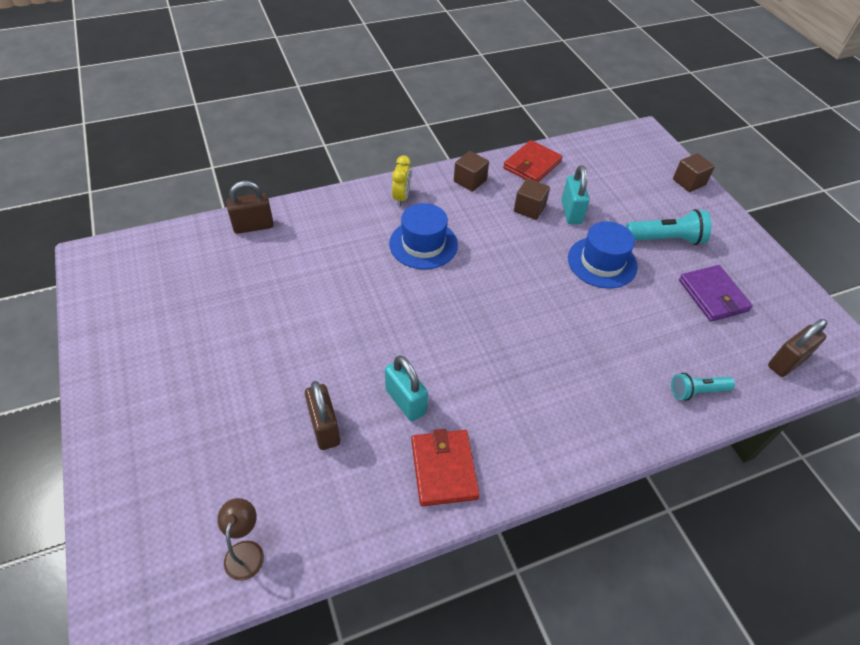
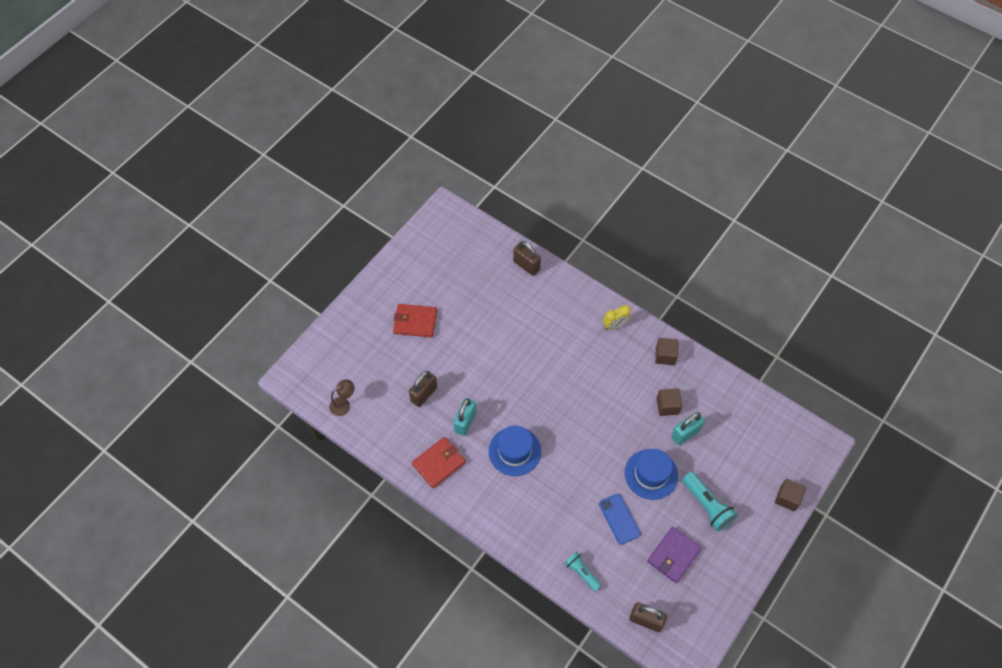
camera: 60 degrees right, 10 degrees up
blue hat [389,203,458,269] -> blue hat moved to [488,426,541,476]
red wallet [503,140,563,182] -> red wallet moved to [393,304,437,338]
none -> blue phone [599,494,641,545]

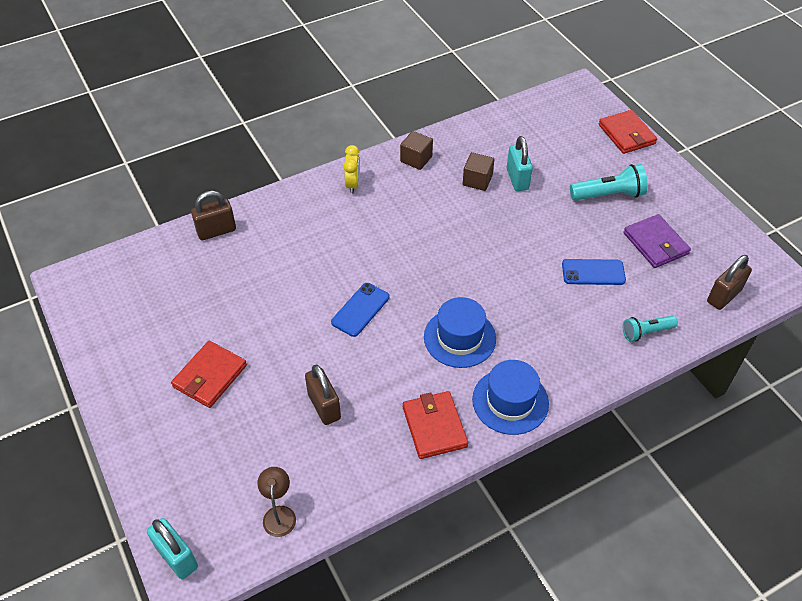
camera: 65 degrees left, 10 degrees down
turquoise padlock [454,398,477,436] -> turquoise padlock moved to [147,518,198,579]
blue hat [625,449,678,500] -> blue hat moved to [472,360,549,435]
brown cube [775,479,806,511] -> red wallet [599,110,657,154]
none -> blue phone [331,283,389,337]

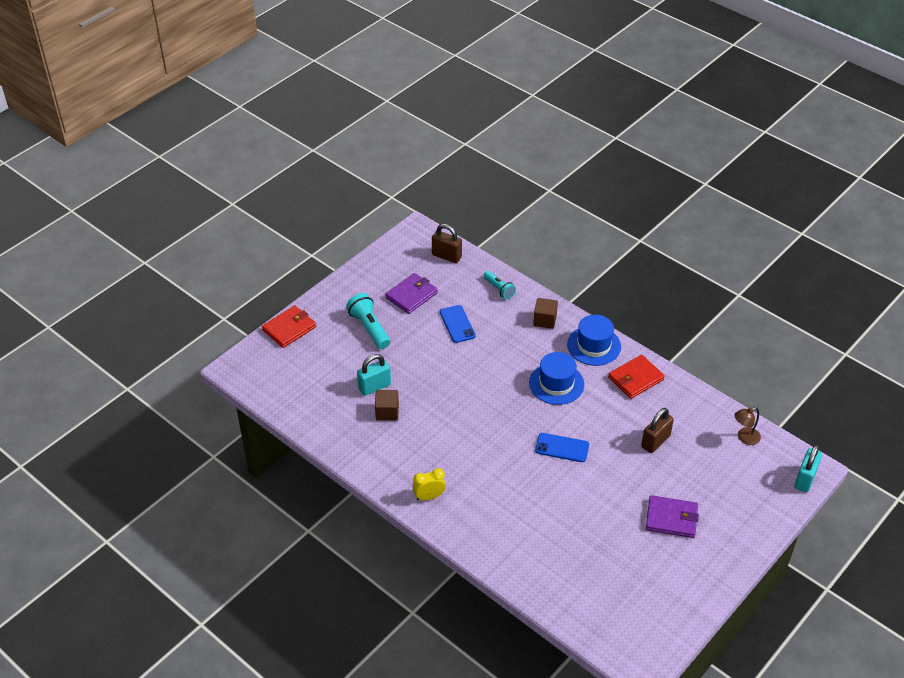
camera: 110 degrees left, 5 degrees down
red wallet [171,341,247,408] -> purple wallet [646,495,699,538]
brown padlock [191,191,236,240] -> none
brown cube [400,131,433,170] -> brown cube moved to [533,298,558,329]

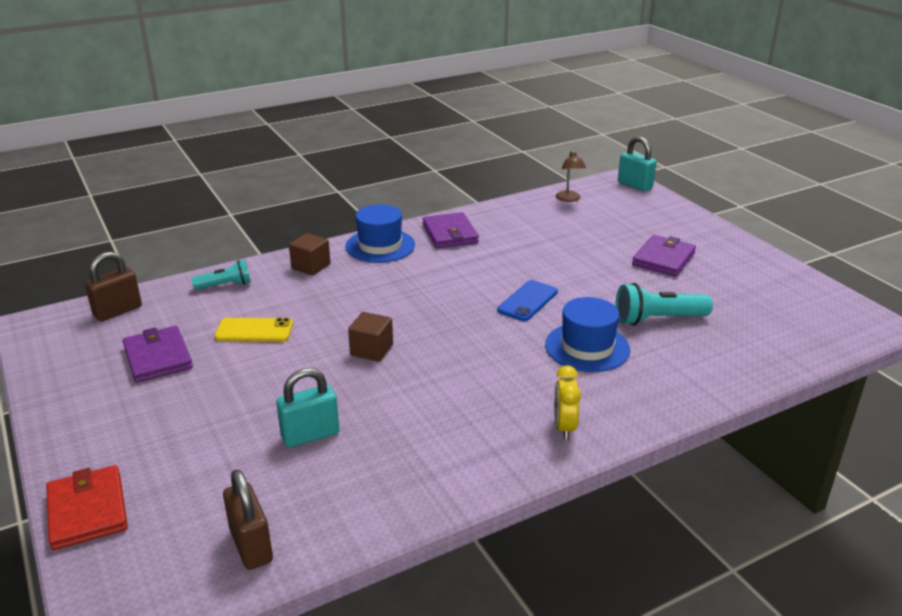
camera: 70 degrees left, 15 degrees down
turquoise flashlight [346,293,390,349] -> turquoise flashlight moved to [616,283,713,326]
turquoise padlock [357,354,391,396] -> turquoise padlock turned 75 degrees clockwise [276,368,339,447]
brown cube [375,390,399,421] -> brown cube moved to [348,312,393,362]
blue phone [440,305,476,343] -> yellow phone [215,318,293,342]
blue hat [529,352,584,405] -> blue hat moved to [545,297,630,372]
red wallet [608,355,665,399] -> purple wallet [423,212,479,248]
brown padlock [641,408,674,453] -> brown padlock moved to [223,469,273,570]

